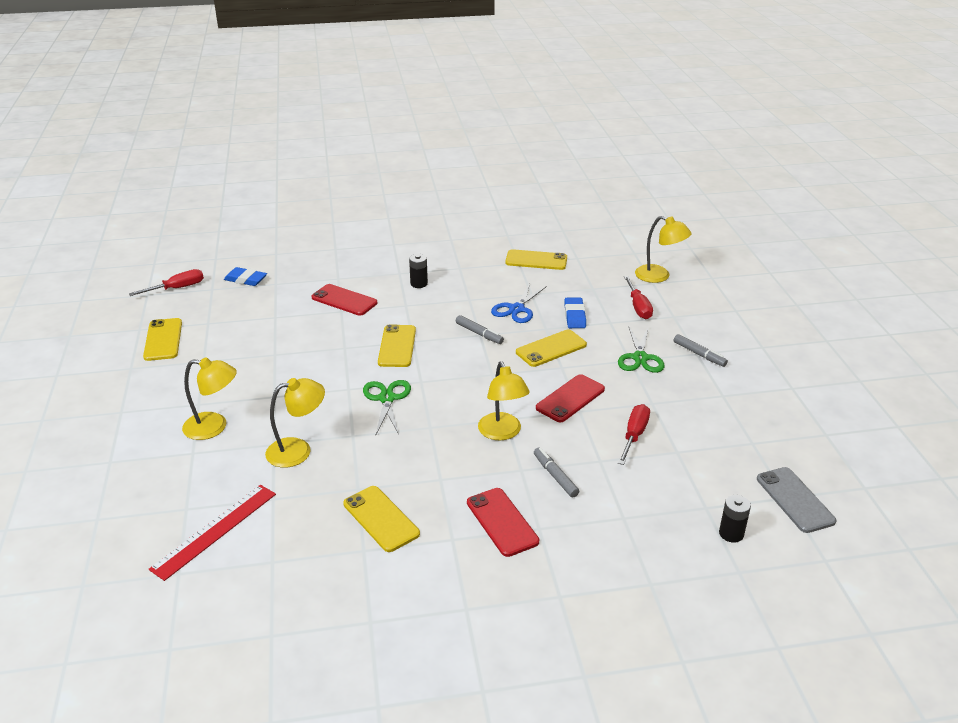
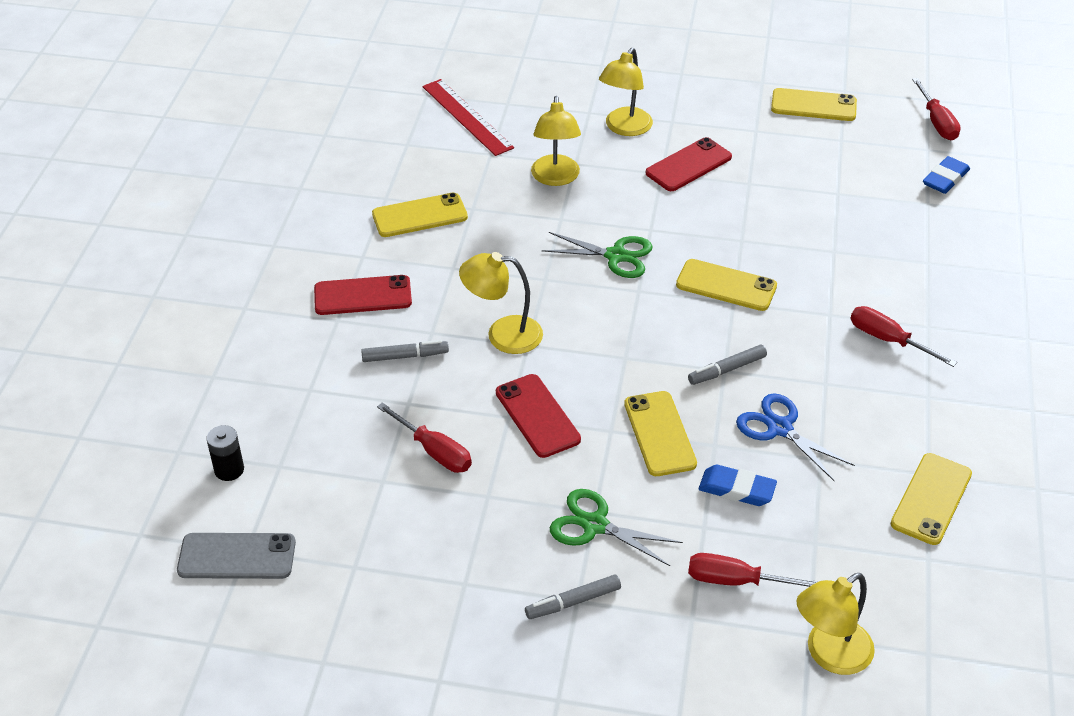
camera: 110 degrees right, 10 degrees up
red phone [311,284,377,316] -> red phone moved to [646,137,732,191]
black battery [409,254,428,288] -> red screwdriver [851,306,957,367]

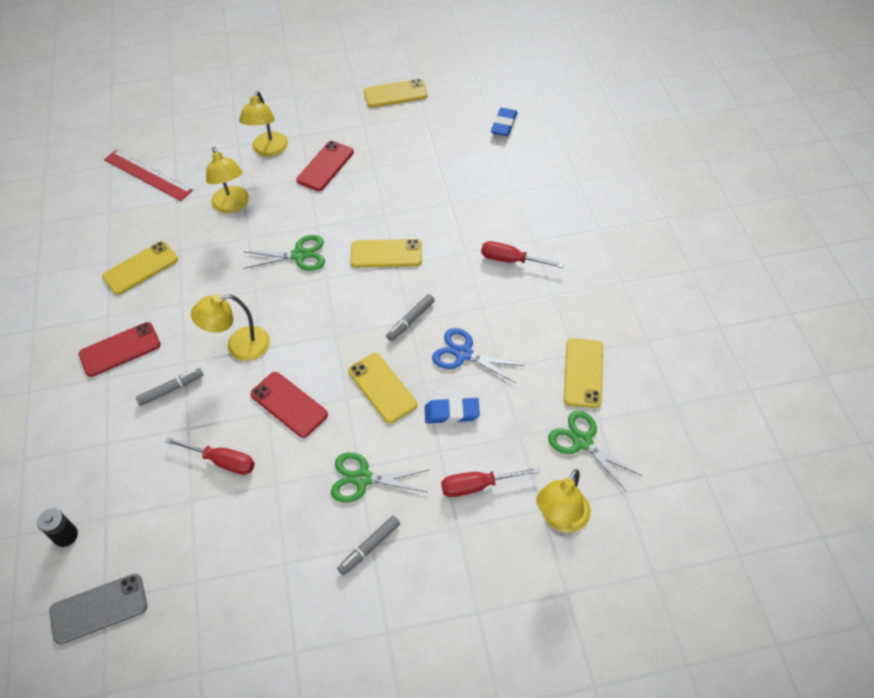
camera: 20 degrees left, 10 degrees up
red screwdriver [912,78,961,140] -> none
none -> green scissors [548,410,642,491]

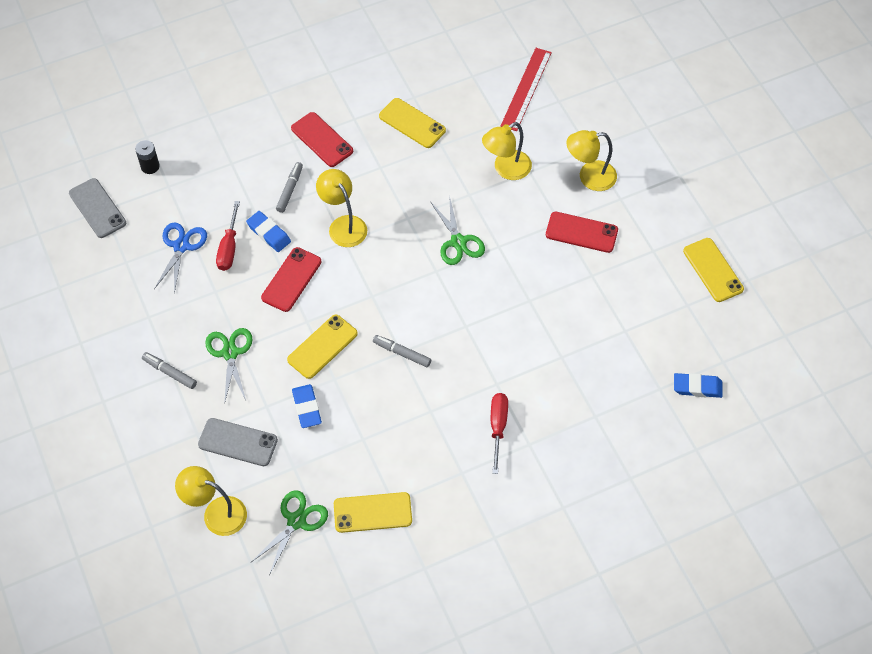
camera: 75 degrees right, 5 degrees up
grey marker [136,368,203,406] -> grey marker turned 120 degrees counterclockwise [276,162,303,213]
yellow phone [350,239,422,267] -> none
blue scissors [432,328,525,383] -> blue scissors moved to [154,223,207,294]
red screwdriver [441,467,540,497] -> grey phone [198,418,278,466]
none -> blue eraser [246,211,291,252]

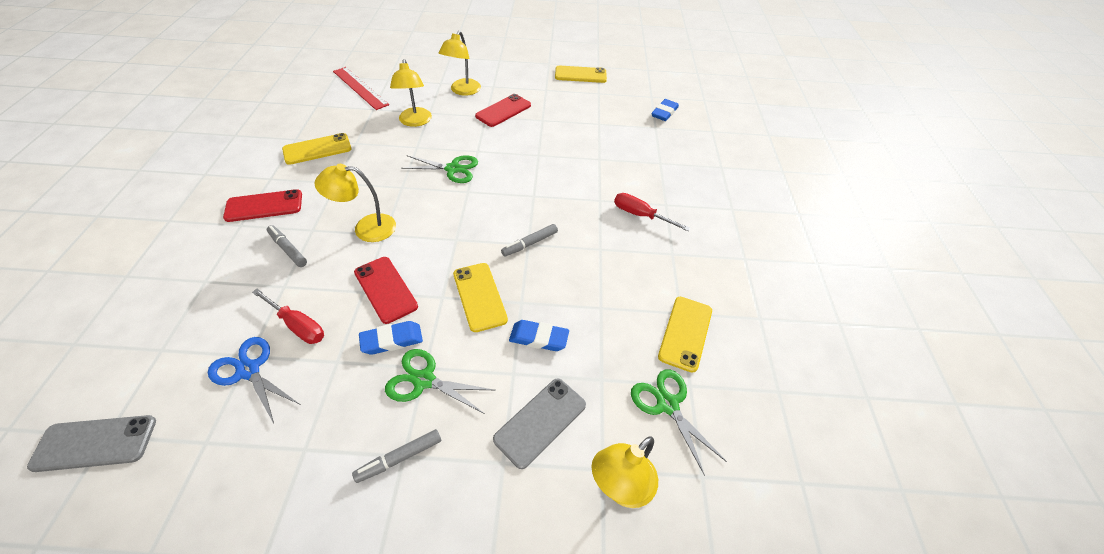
camera: 65 degrees left, 10 degrees down
black battery [135,140,160,174] -> none
blue eraser [246,211,291,252] -> blue eraser moved to [359,321,423,355]

